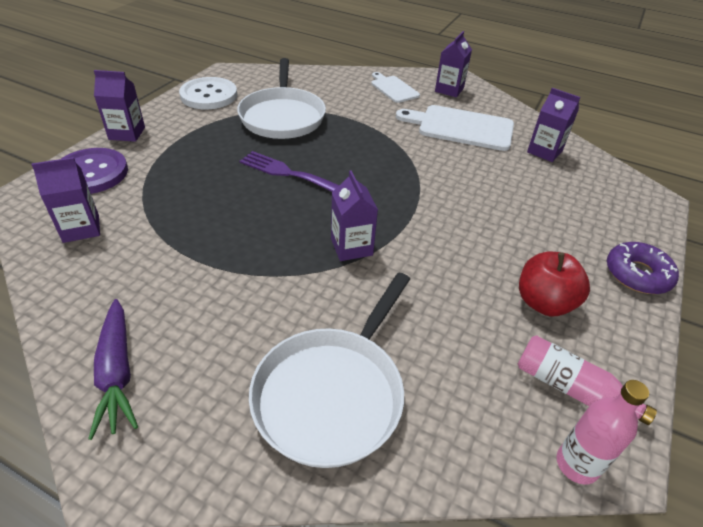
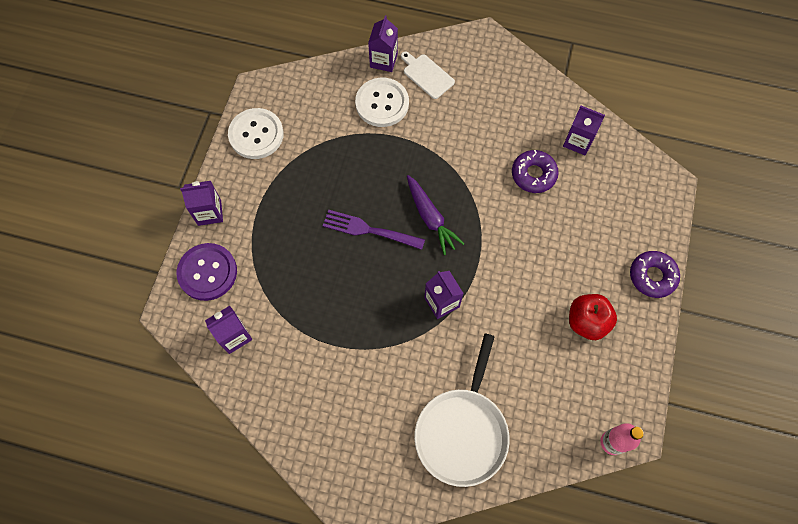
camera: 10 degrees left, 25 degrees up
purple carrot [88,299,138,440] -> purple carrot moved to [407,175,465,255]
white pan [237,58,326,139] -> none
white cutting board [396,105,514,151] -> none
purple carton [435,31,472,97] -> purple carton moved to [368,15,398,72]
pink bottle [518,335,657,425] -> none
none -> white button [355,78,409,127]
none -> purple donut [512,150,559,193]

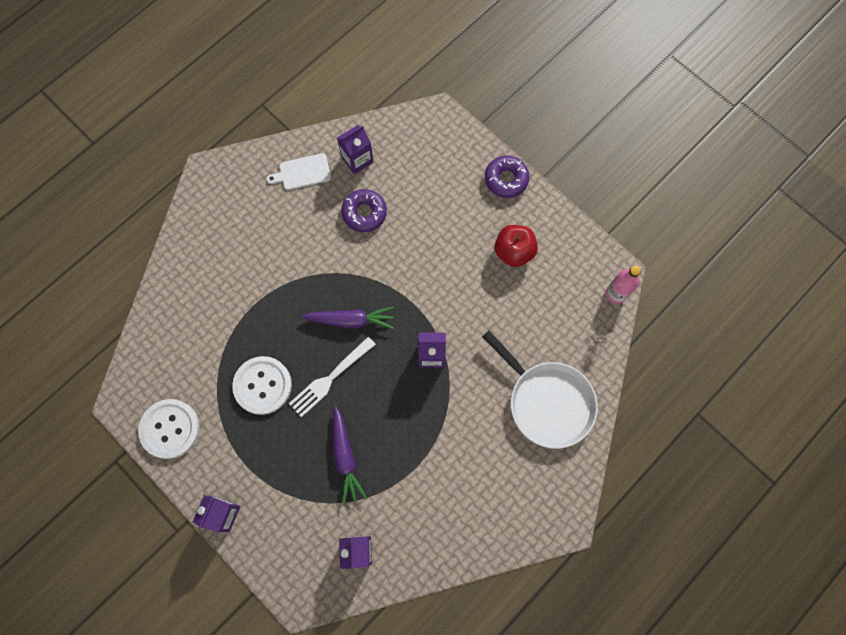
camera: 60 degrees left, 5 degrees up
purple button [176,243,237,301] -> none
purple fork [323,210,425,250] -> white fork [289,337,376,417]
white button [355,78,409,127] -> white button moved to [232,356,292,415]
purple carton [368,15,398,72] -> none
white cutting board [401,52,455,99] -> white cutting board moved to [267,153,331,190]
none -> purple carrot [333,406,367,505]

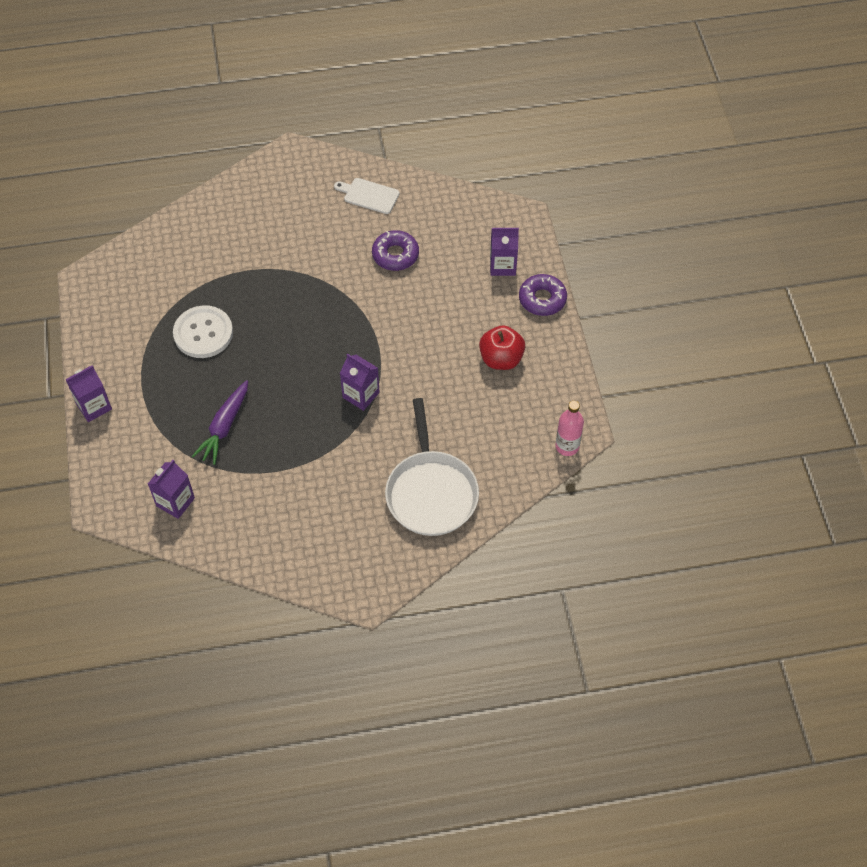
camera: 35 degrees right, 15 degrees down
white button [138,399,200,459] -> none
white fork [289,337,376,417] -> none
purple carrot [301,306,394,329] -> none
purple carton [337,125,373,174] -> purple carton moved to [490,228,519,276]

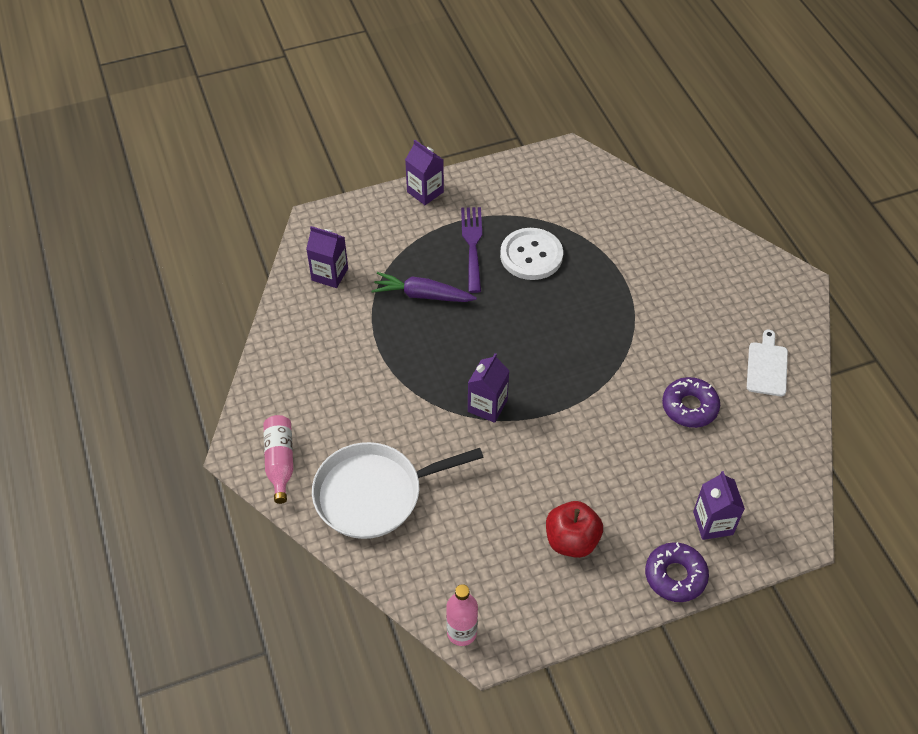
camera: 80 degrees right, 5 degrees down
none -> pink bottle [264,415,293,504]
none -> purple fork [461,207,482,293]

